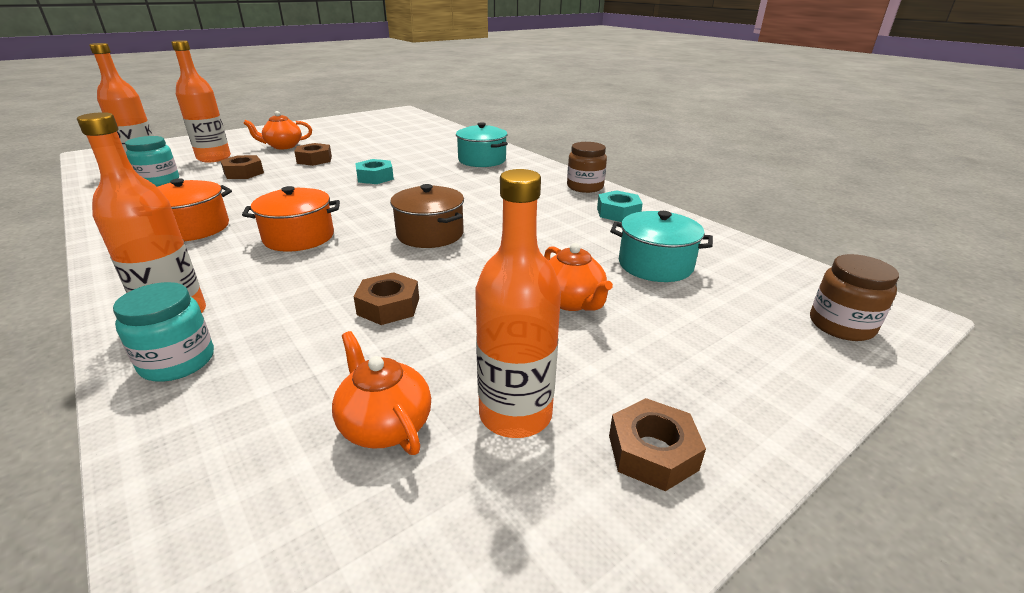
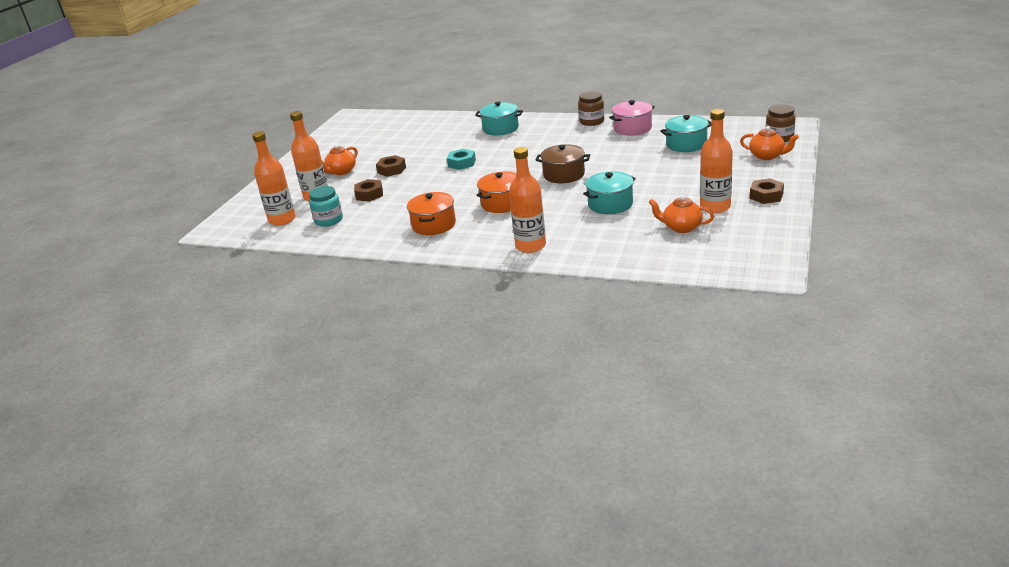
camera: 30 degrees left, 0 degrees up
turquoise jar [113,282,214,382] -> none
brown nut [353,272,419,325] -> turquoise pot [583,171,636,214]
orange teapot [544,243,613,311] -> orange teapot moved to [740,126,799,160]
turquoise nut [597,190,643,222] -> pink pot [609,100,655,135]

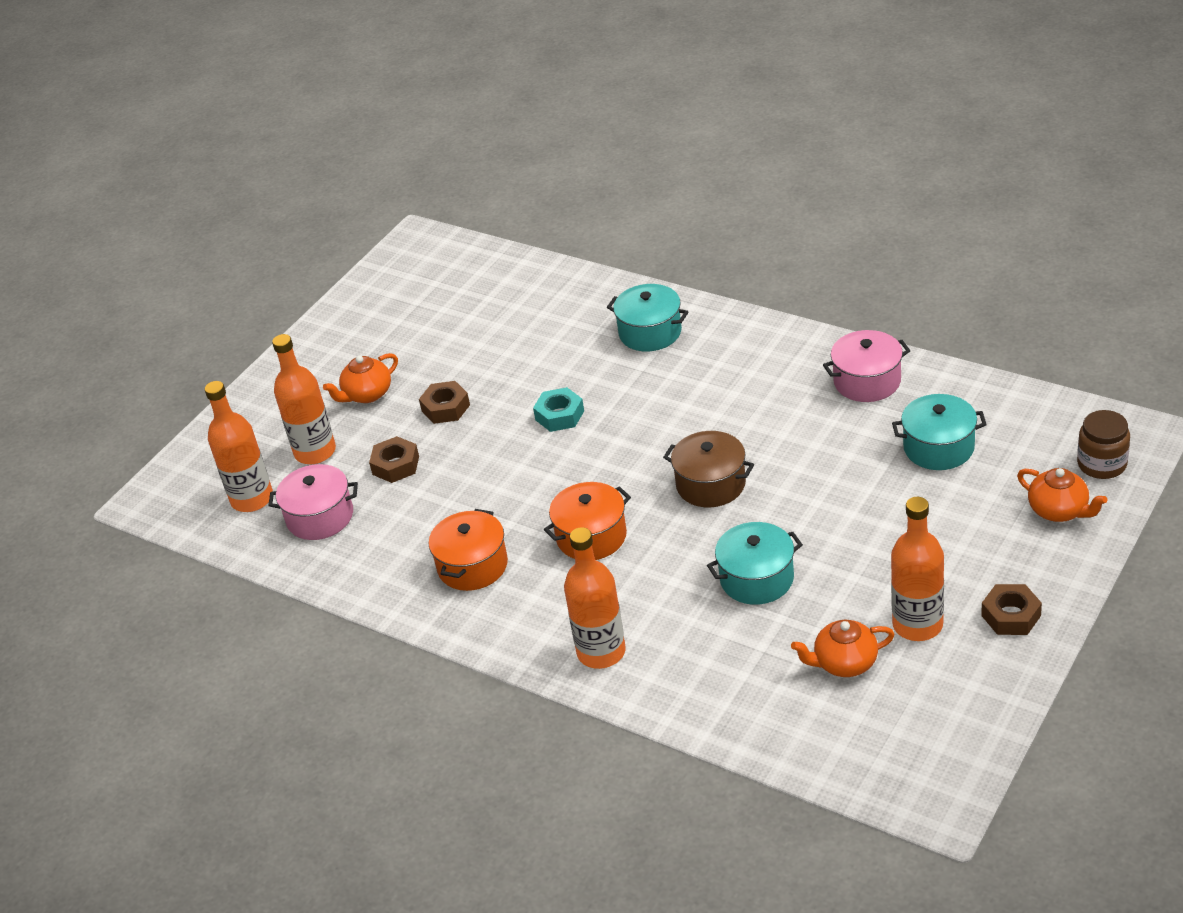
camera: 15 degrees right, 10 degrees up
turquoise jar [309,186,343,227] -> pink pot [268,464,358,540]
brown jar [578,91,604,126] -> none
orange teapot [649,195,714,233] -> orange teapot turned 45 degrees counterclockwise [791,619,895,677]

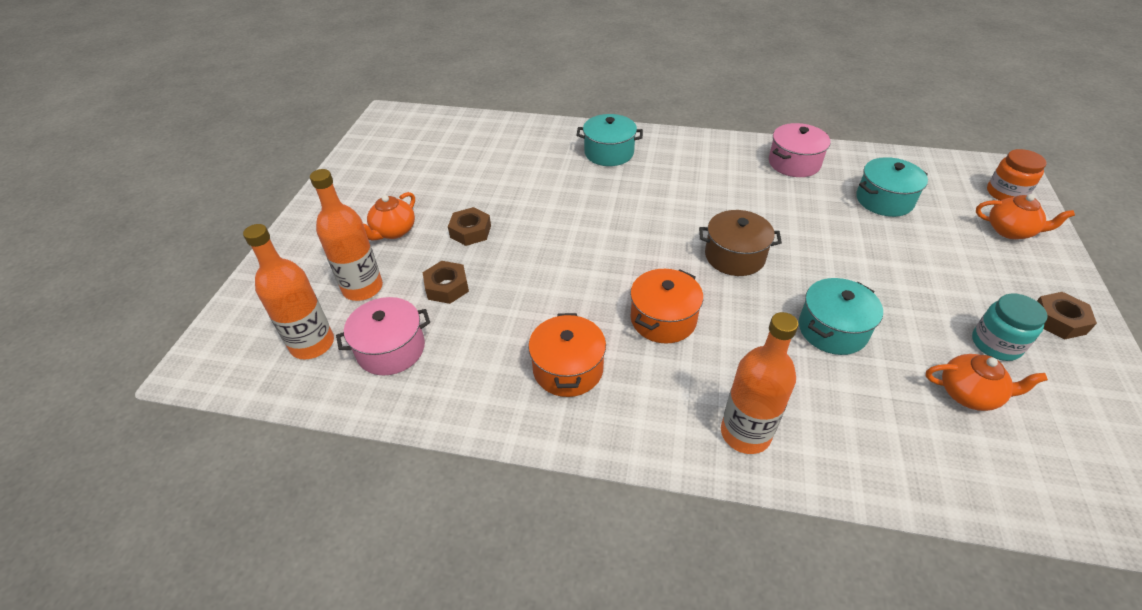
camera: 25 degrees left, 5 degrees up
turquoise nut [533,387,584,432] -> none
orange teapot [791,619,895,677] -> orange teapot turned 135 degrees counterclockwise [926,354,1048,411]
orange bottle [891,497,944,641] -> turquoise jar [972,294,1048,361]
brown jar [1077,410,1130,479] -> orange jar [987,149,1047,201]

